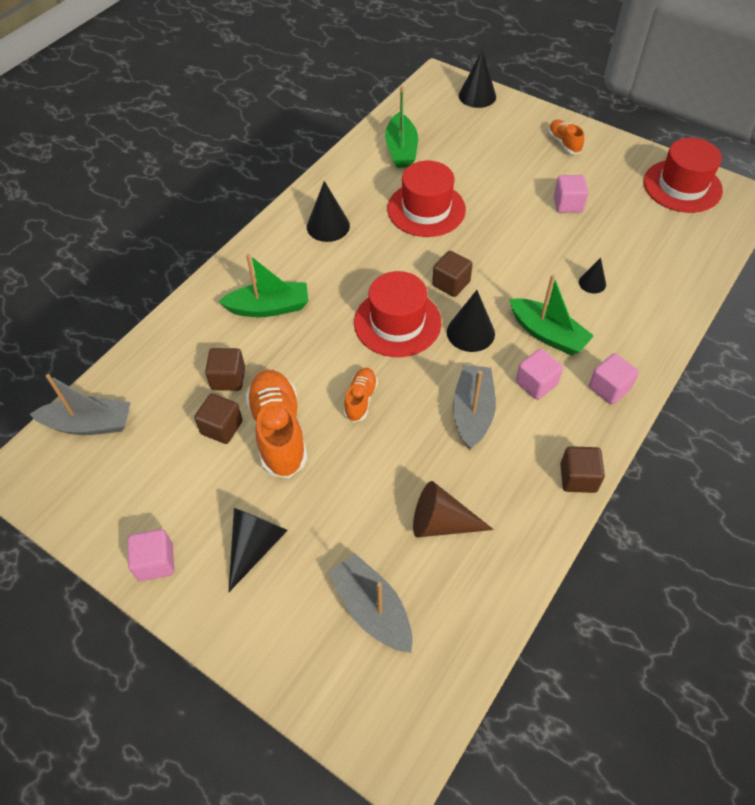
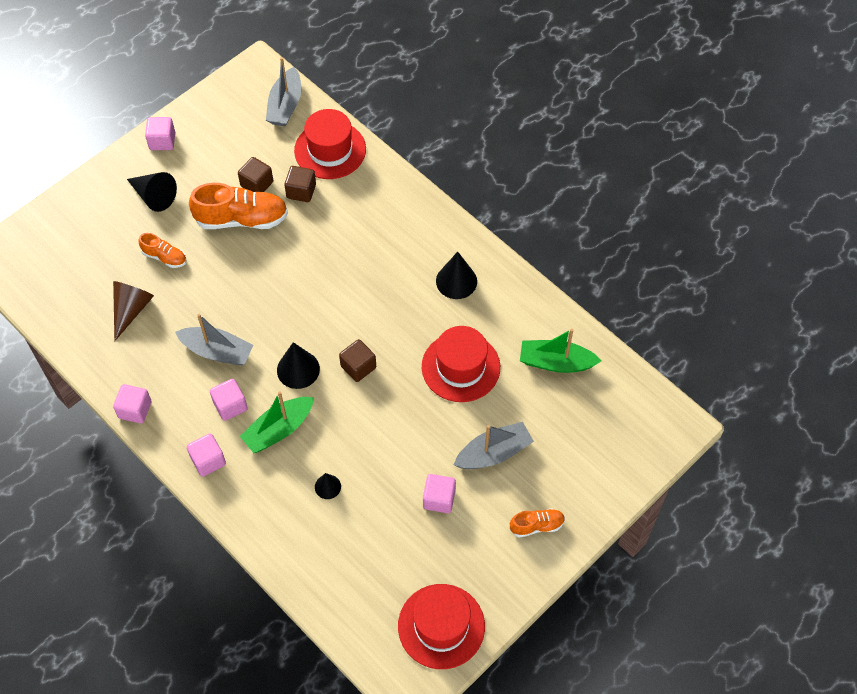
camera: 100 degrees right, 5 degrees up
green boat [218,254,309,317] -> none
grey boat [329,553,413,653] -> grey boat moved to [454,422,534,469]
orange shoe [344,368,378,422] -> orange shoe moved to [138,233,187,268]
red hat [354,271,441,357] -> red hat moved to [294,109,366,179]
black cone [459,49,496,108] -> none
brown cube [560,446,605,493] -> pink cube [113,384,152,424]

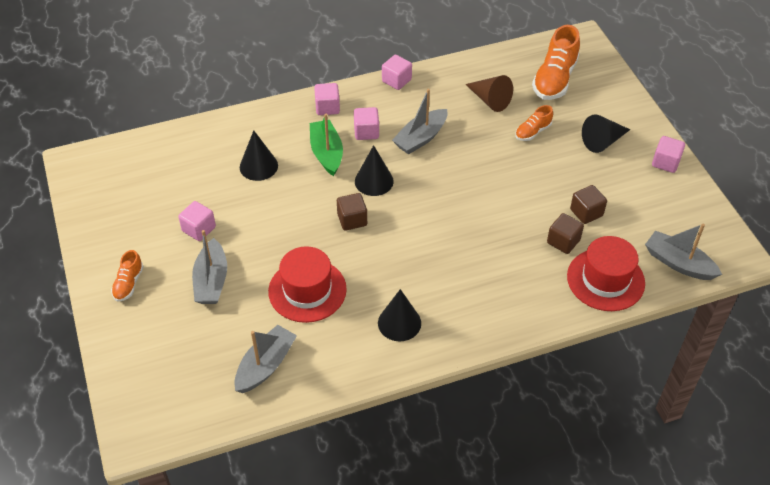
camera: 115 degrees right, 10 degrees down
orange shoe [189,183,288,229] -> orange shoe moved to [532,25,580,100]
black cone [315,473,341,499] -> black cone [240,130,278,181], size x1.70
red hat [398,584,485,669] -> none
green boat [520,329,601,373] -> grey boat [234,325,297,393]

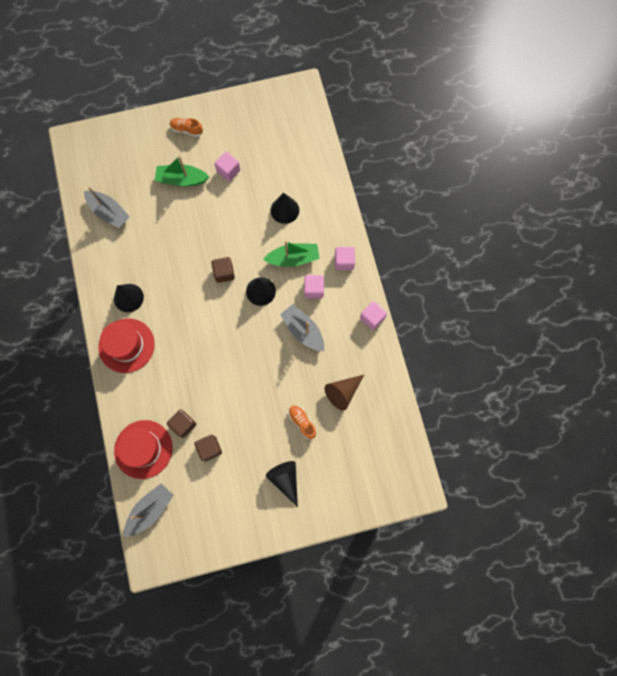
camera: 95 degrees right, 25 degrees up
grey boat [192,230,227,304] -> green boat [155,156,209,187]
red hat [268,246,347,323] -> red hat moved to [98,318,155,373]
orange shoe [532,25,580,100] -> none
pink cube [652,136,685,173] -> none

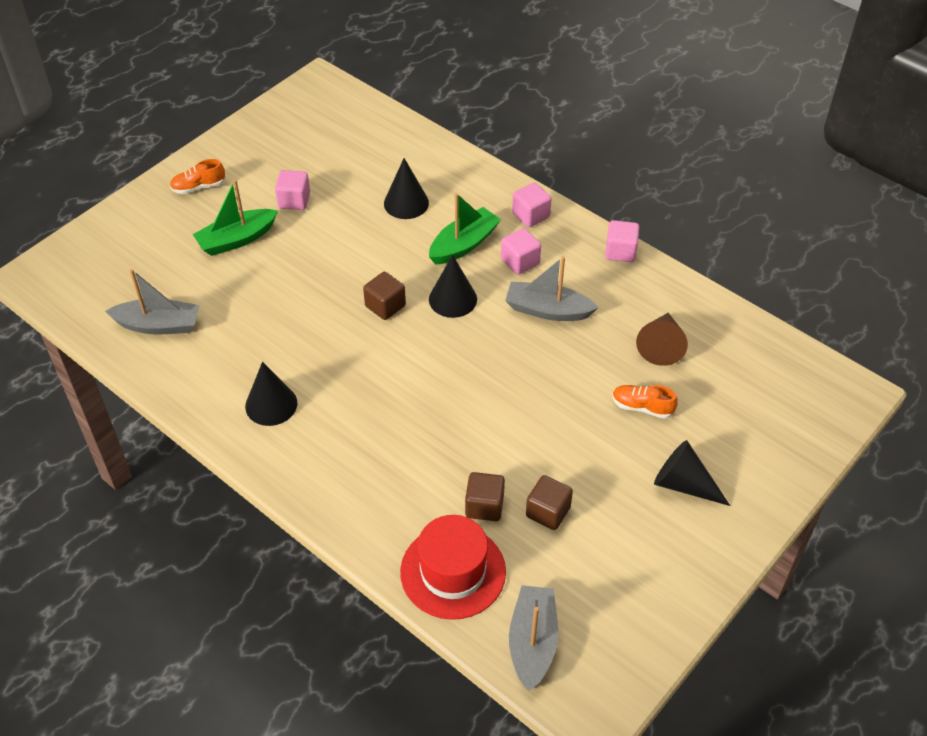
camera: 35 degrees left, 25 degrees down
red hat [98,318,155,373] -> none

